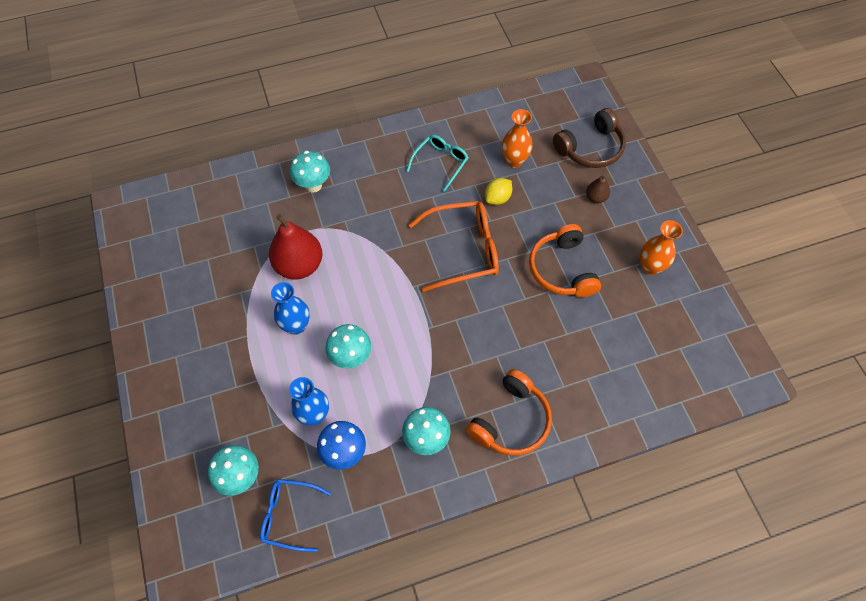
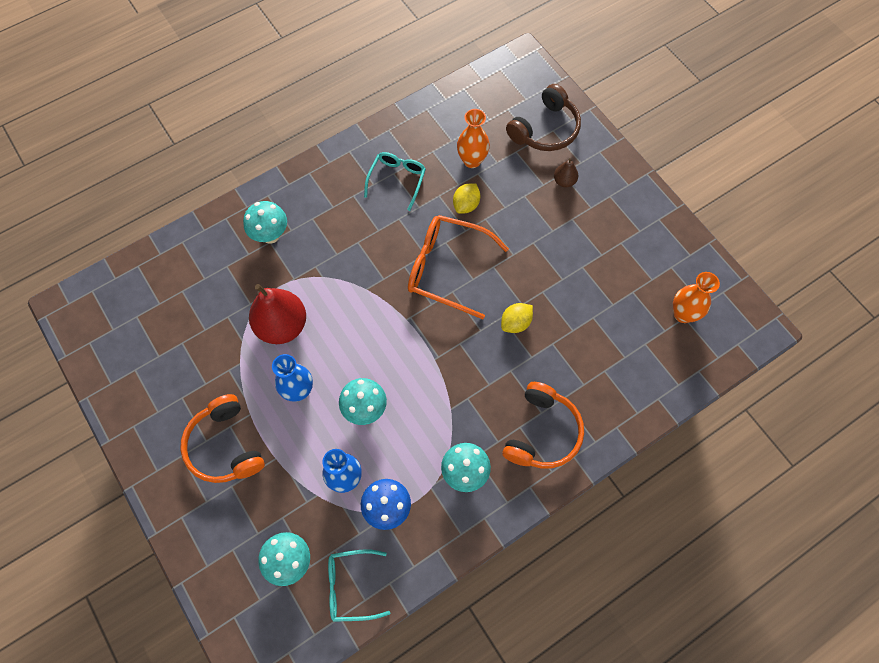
camera: 15 degrees left, 5 degrees up
blue glasses [260,479,331,552] -> turquoise glasses [328,549,390,622]
orange glasses [409,201,499,292] -> orange glasses turned 135 degrees counterclockwise [408,215,509,319]
orange headphones [529,224,601,297] -> orange headphones moved to [180,394,265,483]
orange vase [640,220,683,275] -> orange vase moved to [673,272,720,323]
none -> yellow lemon [501,303,533,333]

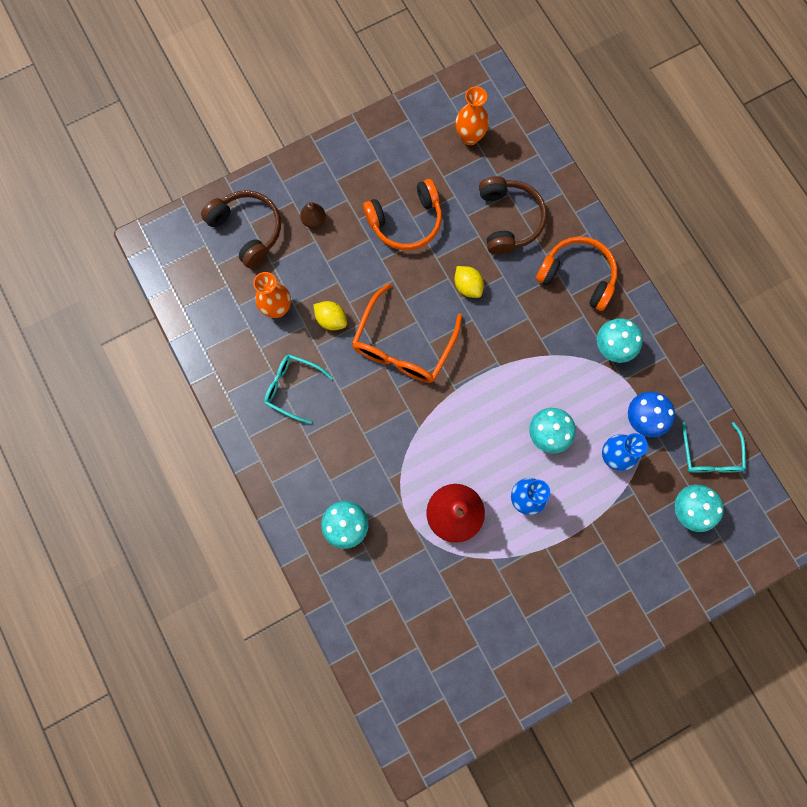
camera: 85 degrees left, 10 degrees up
orange headphones [180,394,265,483] -> orange headphones moved to [363,179,442,250]
none -> brown headphones [479,176,547,254]

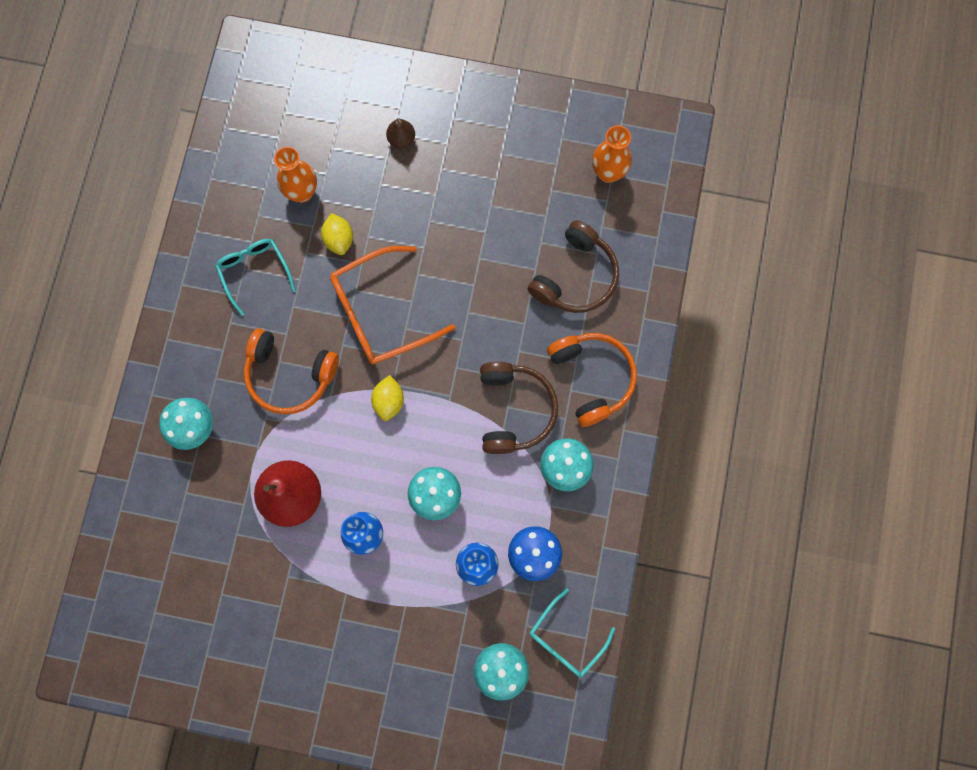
camera: 40 degrees right, 0 degrees up
brown headphones [201,190,281,268] -> brown headphones moved to [480,362,558,454]
orange headphones [363,179,442,250] -> orange headphones moved to [244,328,339,414]
yellow lemon [454,266,484,298] -> yellow lemon moved to [371,375,404,421]

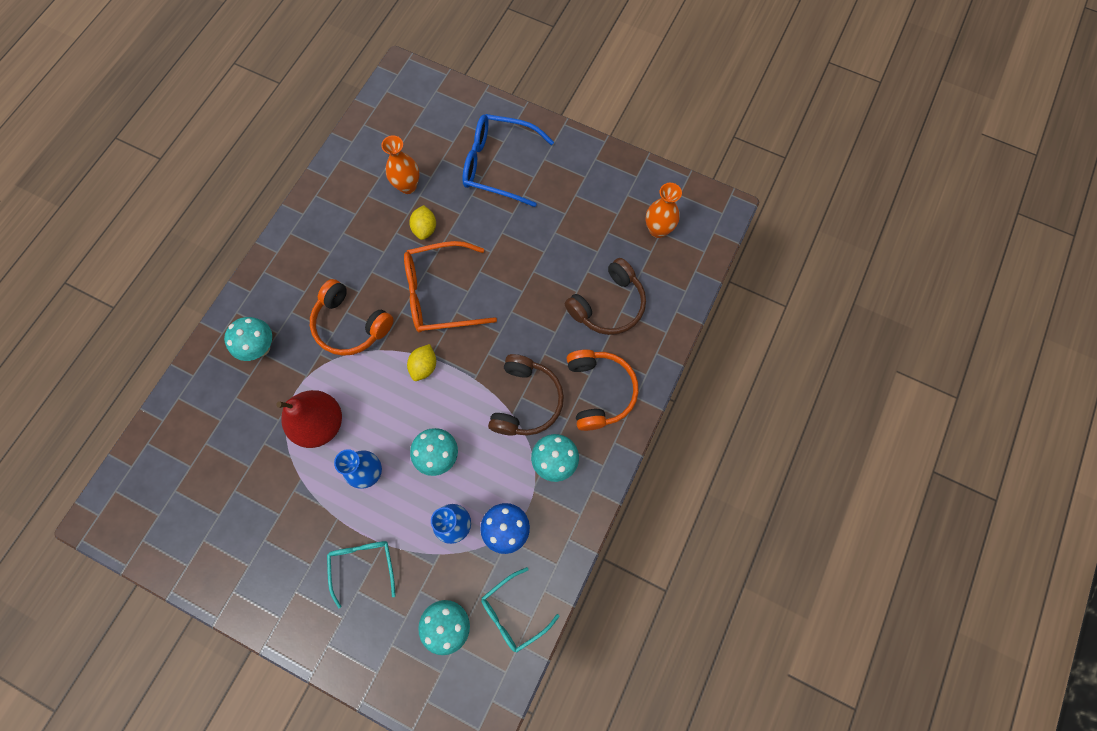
camera: 15 degrees right, 5 degrees down
turquoise glasses [216,239,296,316] -> turquoise glasses moved to [327,541,395,608]
brown pear [386,119,415,148] -> blue glasses [462,114,554,207]

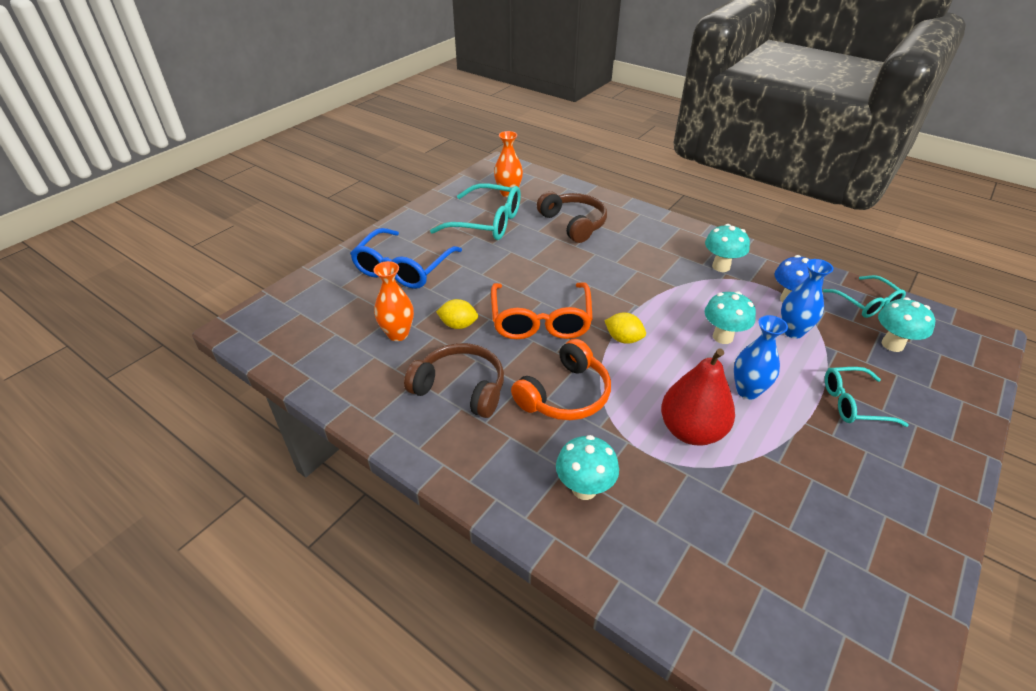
camera: 80 degrees left, 30 degrees down
brown headphones [488,354,564,436] -> brown headphones moved to [404,343,504,418]
orange headphones [566,350,639,431] -> none
none -> turquoise glasses [430,183,521,240]

